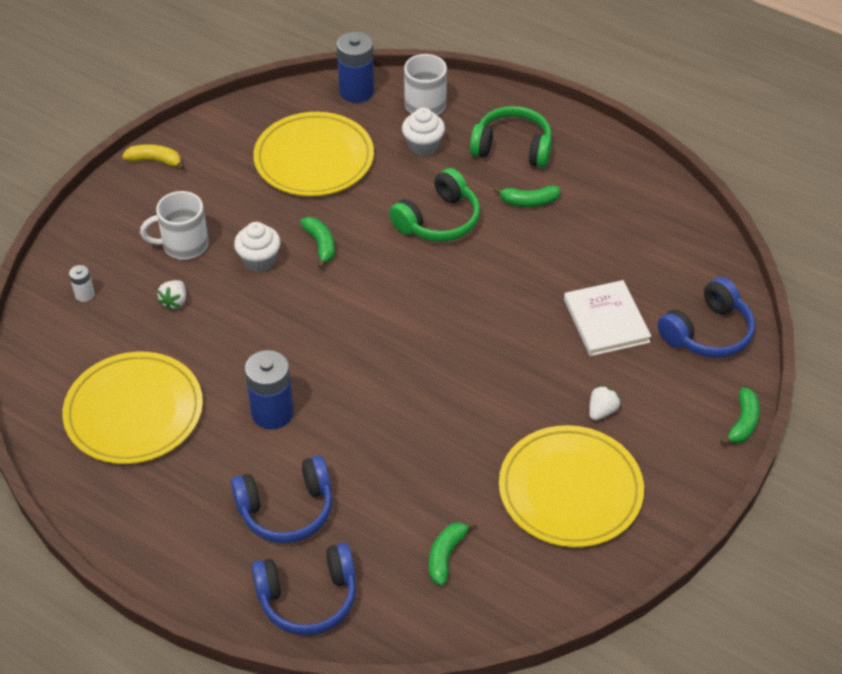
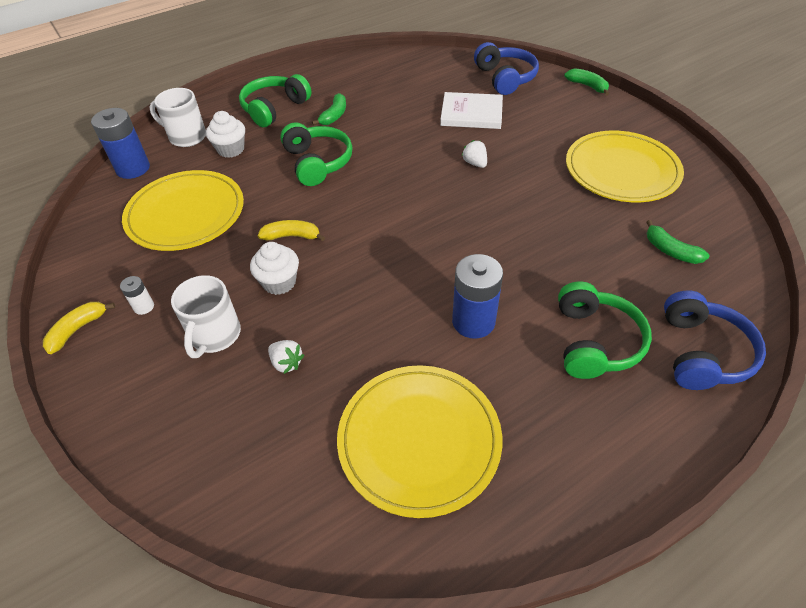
camera: 65 degrees left, 0 degrees up
white battery [69,265,95,302] -> white battery moved to [120,276,154,315]
blue headphones [231,456,332,543] -> green headphones [558,281,652,379]
green banana [300,217,335,269] -> yellow banana [258,220,325,241]
white strawberry [589,385,621,420] -> white strawberry moved to [462,140,487,168]

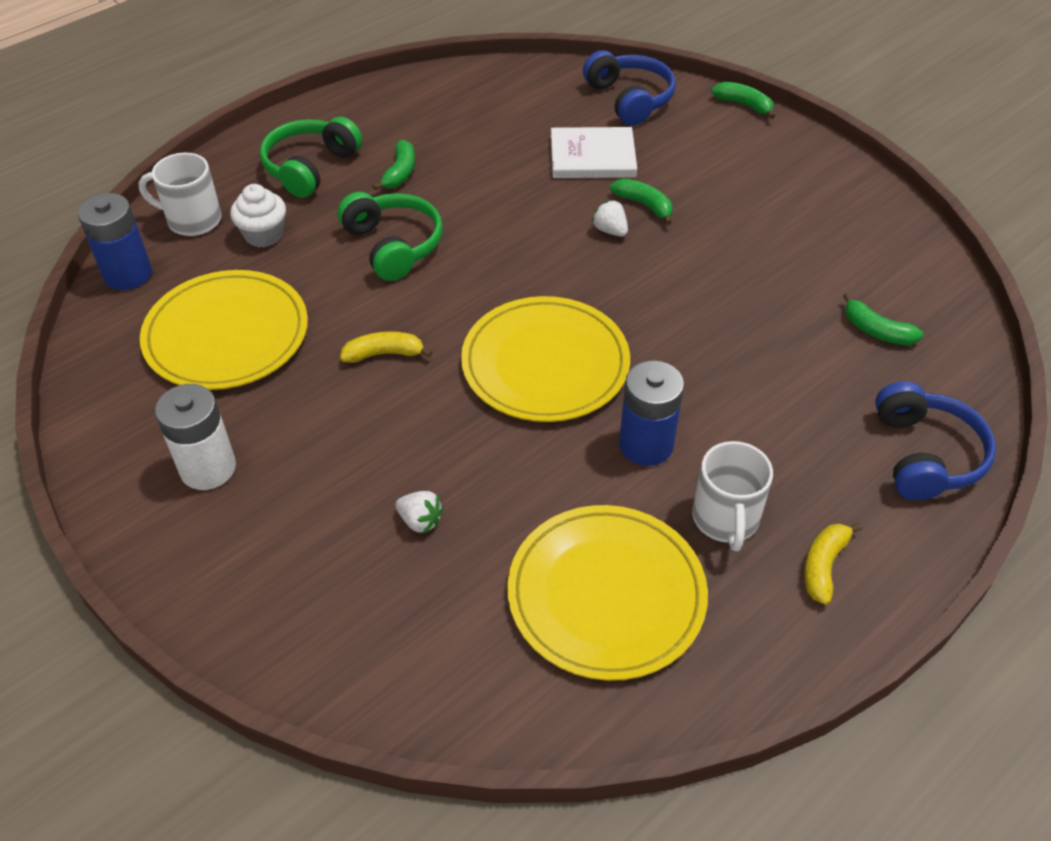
camera: 10 degrees left, 0 degrees up
yellow banana [43,302,115,354] -> yellow banana moved to [804,523,862,605]
white battery [120,276,154,315] -> white battery [155,384,236,490], size x2.05
white mug [171,275,241,358] -> white mug moved to [692,441,773,551]
white cupcake [250,242,299,295] -> none
green headphones [558,281,652,379] -> none
yellow plate [566,131,684,202] -> yellow plate moved to [461,296,630,422]
none -> green banana [610,179,673,225]

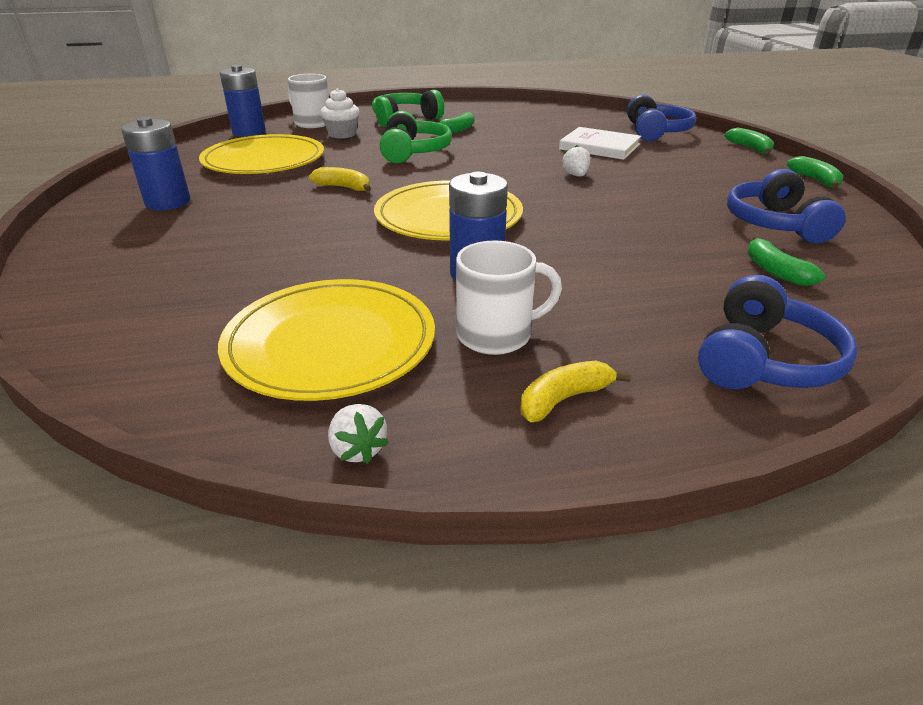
camera: 30 degrees right, 15 degrees down
white battery [155,384,236,490] -> blue battery [121,117,190,210]
white strawberry [395,491,444,534] -> white strawberry moved to [328,404,389,464]
green banana [610,179,673,225] -> green banana moved to [787,156,844,188]
white mug [692,441,773,551] -> white mug turned 135 degrees counterclockwise [456,240,562,355]
none -> blue headphones [727,169,845,243]

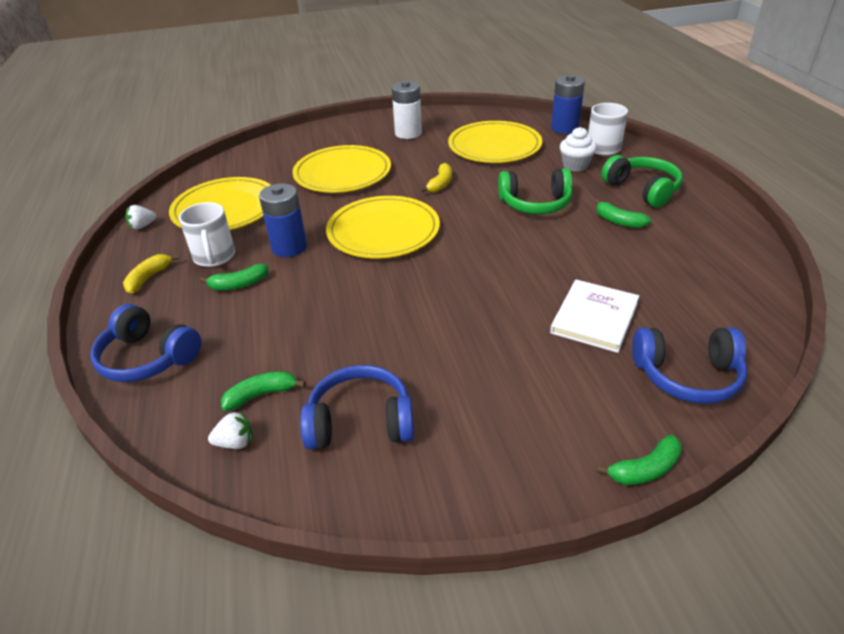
camera: 90 degrees right, 5 degrees up
blue battery [121,117,190,210] -> white battery [392,81,422,139]
yellow banana [521,361,631,422] -> yellow banana turned 120 degrees counterclockwise [123,254,179,294]
white strawberry [562,145,590,177] -> white strawberry moved to [208,411,253,449]
green banana [787,156,844,188] -> green banana moved to [200,264,268,290]
none -> yellow plate [292,145,391,193]

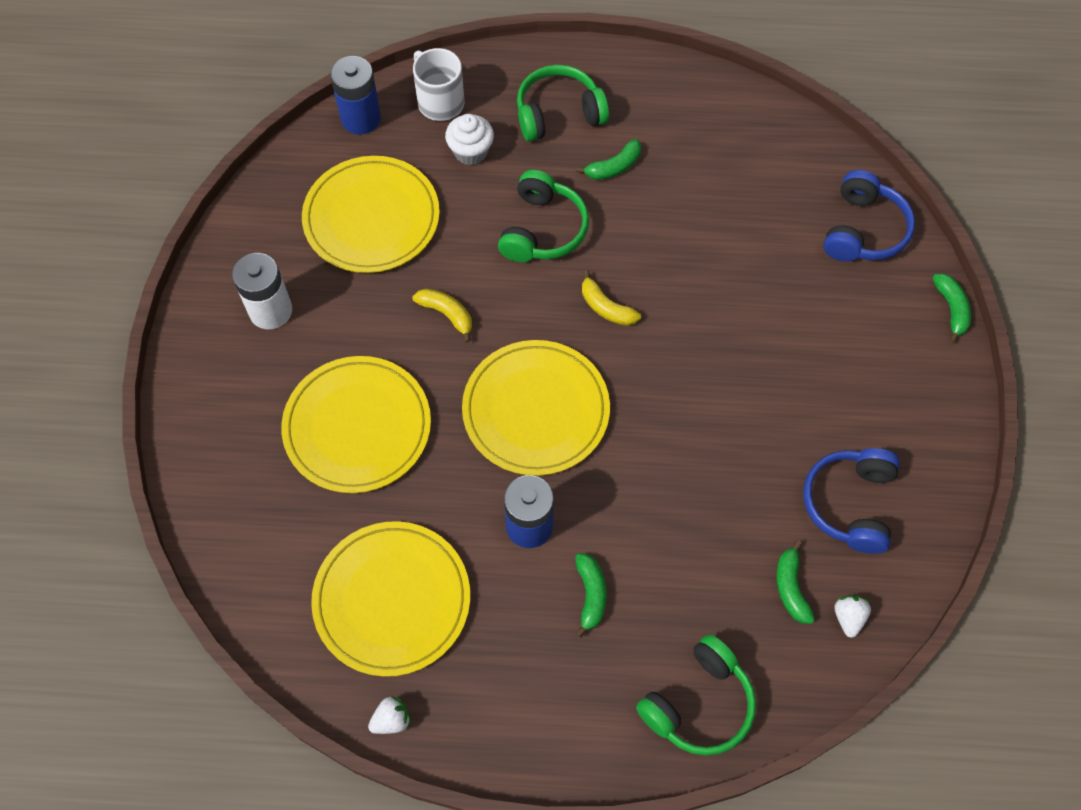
camera: 75 degrees left, 25 degrees up
blue headphones [90,304,201,382] -> green headphones [636,634,756,756]
yellow banana [123,254,179,294] -> yellow banana moved to [582,270,641,326]
white strawberry [125,205,157,229] -> white strawberry turned 105 degrees counterclockwise [368,696,411,734]
white mug [179,202,235,267] -> none
white book [550,280,639,353] -> none

